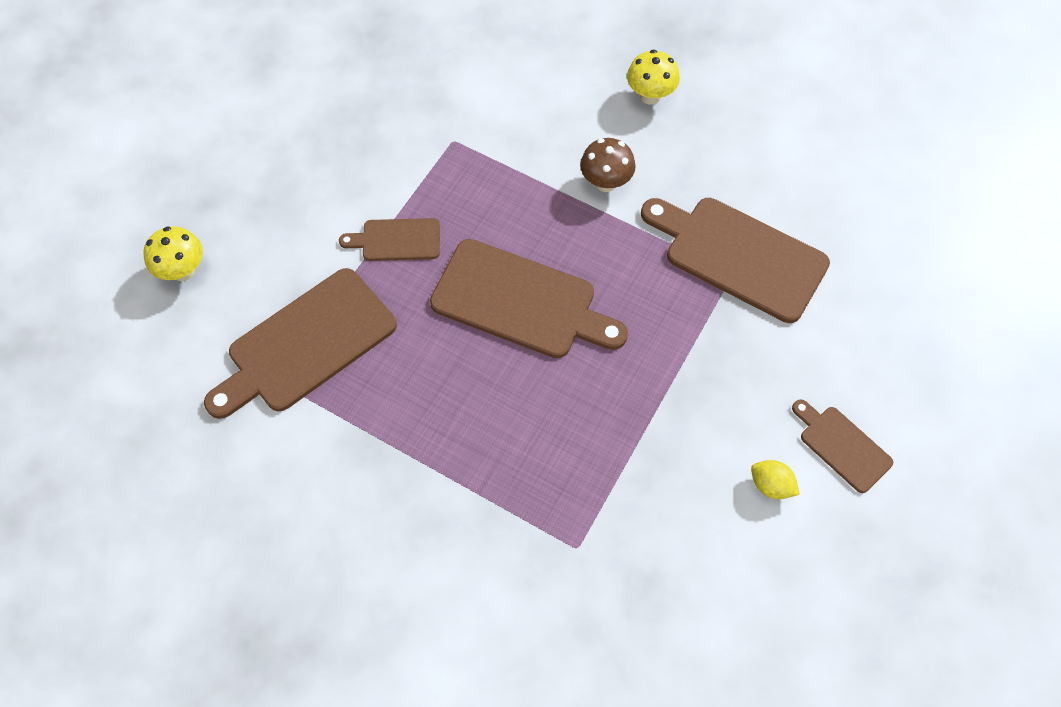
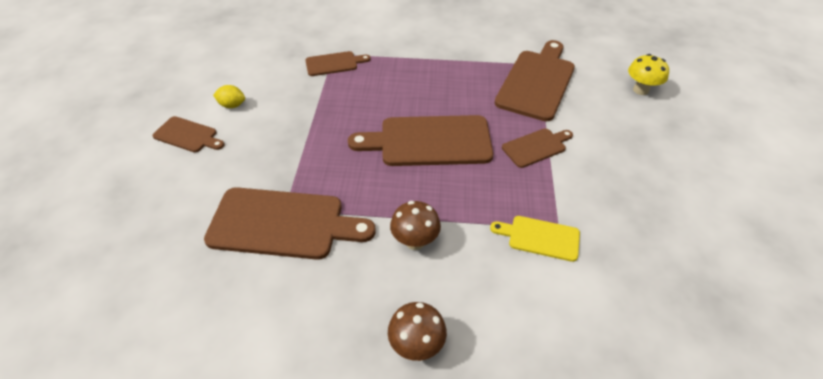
camera: 155 degrees right, 15 degrees down
yellow mushroom [627,50,680,105] -> brown mushroom [388,302,447,361]
none -> brown cutting board [305,51,371,76]
none -> yellow cutting board [490,216,580,262]

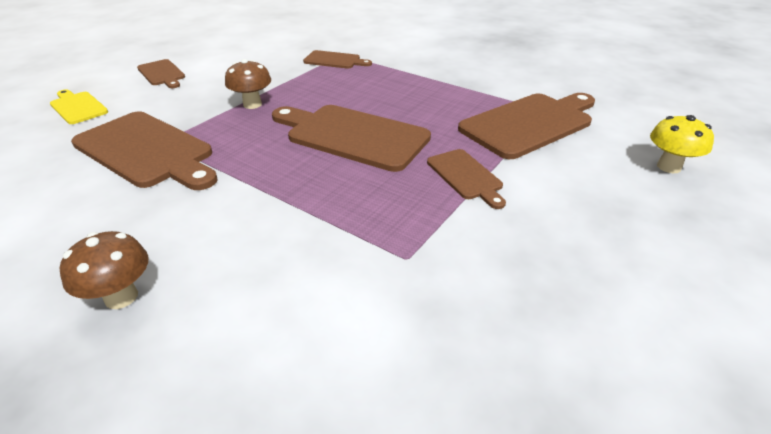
camera: 30 degrees right, 10 degrees down
yellow lemon [213,85,245,108] -> none
brown mushroom [390,201,441,250] -> brown mushroom moved to [225,59,271,109]
yellow cutting board [490,216,580,262] -> yellow cutting board moved to [50,89,108,124]
brown cutting board [502,128,573,168] -> brown cutting board turned 60 degrees clockwise [427,149,506,209]

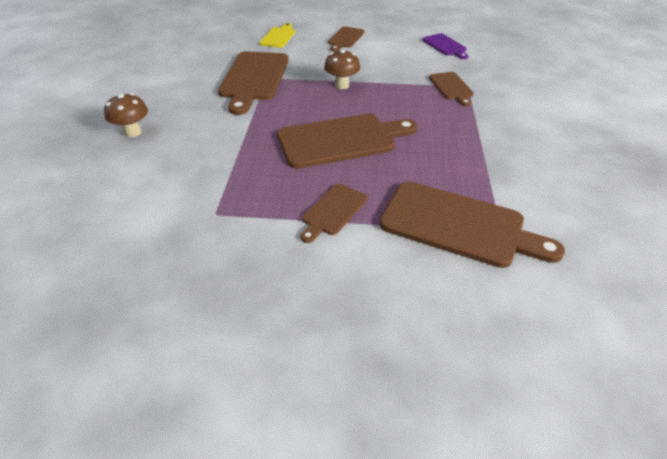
camera: 60 degrees right, 5 degrees up
brown cutting board [272,105,431,172] -> brown cutting board turned 75 degrees clockwise [277,114,418,169]
yellow mushroom [650,115,714,173] -> none
none -> purple cutting board [423,33,468,59]

